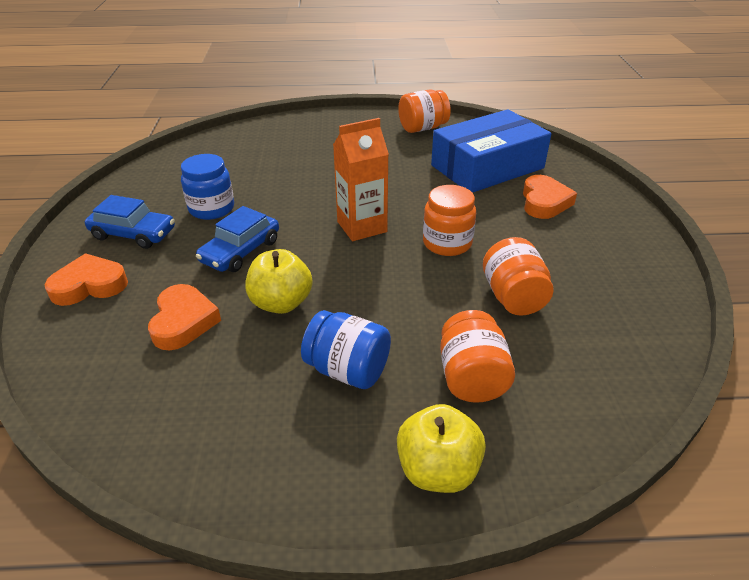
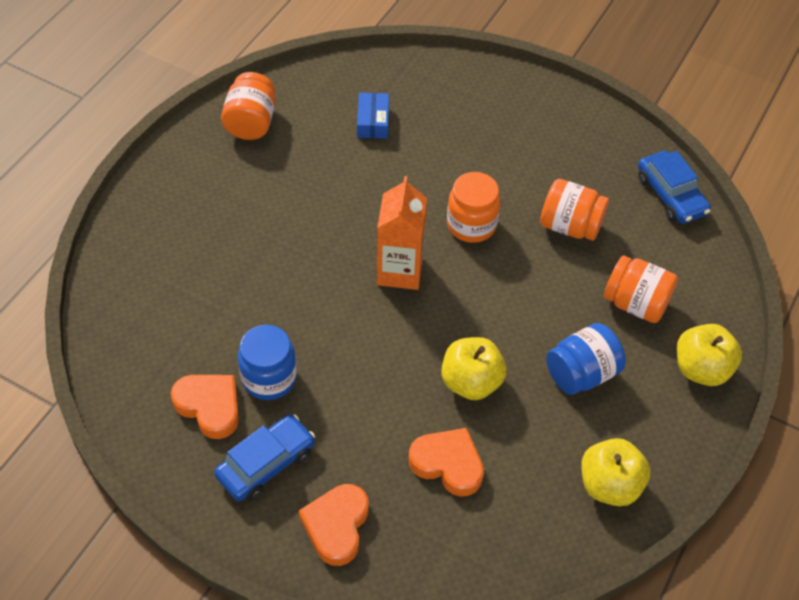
camera: 60 degrees left, 15 degrees up
blue car [196,206,279,272] -> blue car moved to [638,151,711,224]
blue box [431,109,551,193] -> blue box [357,93,389,139], size x0.41
orange heart [523,175,577,219] -> orange heart moved to [171,375,239,439]
none -> yellow apple [581,438,651,506]

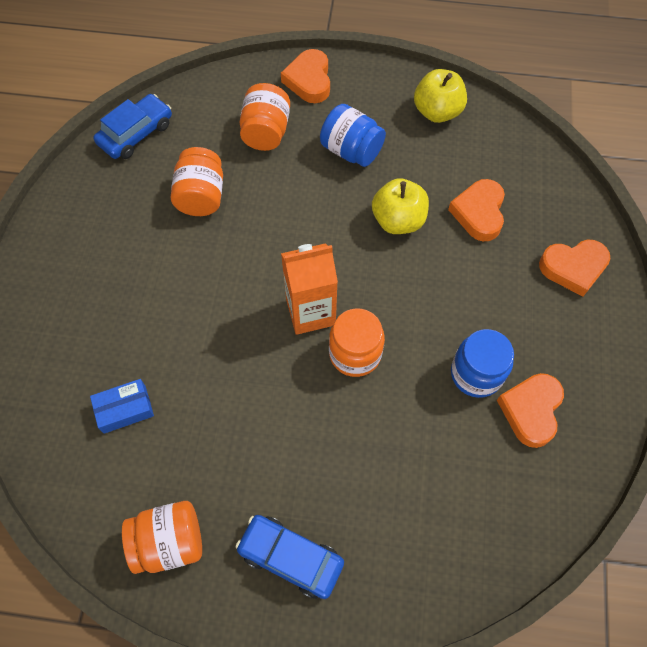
camera: 110 degrees left, 10 degrees up
blue car [214,414,315,501] -> blue car moved to [235,515,344,599]
orange jar [447,172,501,243] -> orange jar moved to [329,308,385,377]
yellow apple [677,324,742,386] -> orange heart [281,49,330,103]

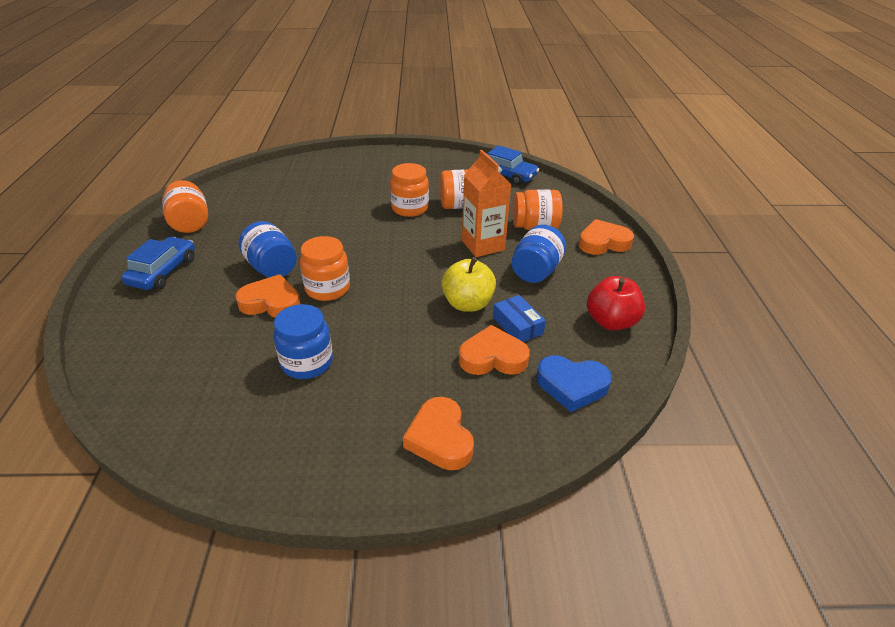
camera: 80 degrees right, 25 degrees down
blue box [90,379,154,434] -> blue box moved to [493,295,546,342]
orange carton [281,243,338,335] -> orange carton moved to [462,150,512,257]
yellow apple [414,69,467,123] -> red apple [587,276,645,331]
orange heart [497,373,564,448] -> orange heart moved to [235,274,301,318]
none -> blue jar [239,221,297,278]
none -> orange jar [390,163,429,217]
none -> blue heart [536,356,612,412]

